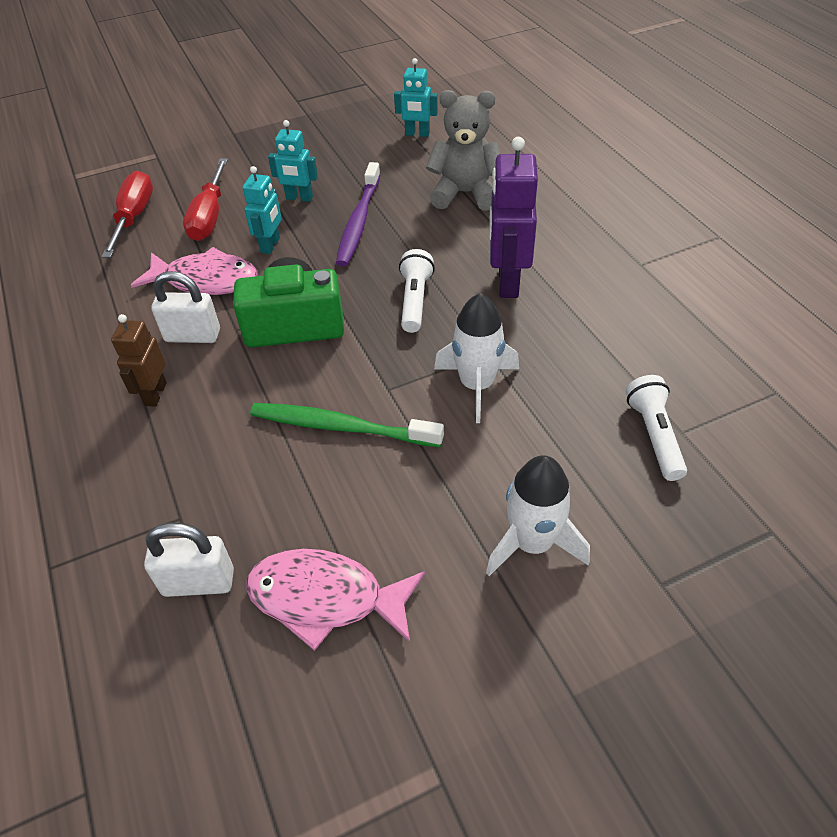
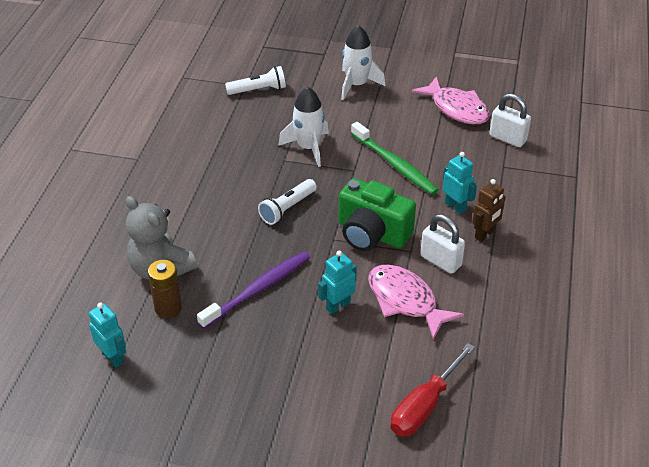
camera: 145 degrees left, 5 degrees down
red screwdriver [183,159,228,241] -> none
turquoise robot [268,120,318,202] -> turquoise robot moved to [443,152,477,214]
purple robot [489,137,538,298] -> none
white flashlight [625,375,687,481] -> white flashlight turned 135 degrees counterclockwise [225,66,286,95]
none -> brown battery [148,260,182,318]

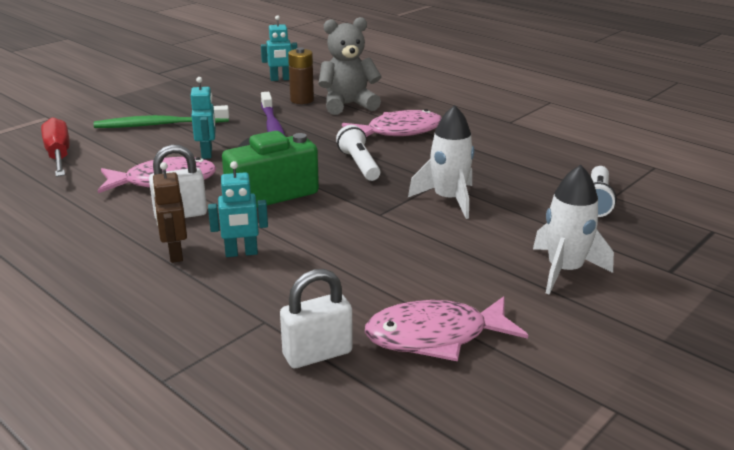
camera: 120 degrees right, 15 degrees down
green toothbrush [351,122,439,195] -> green toothbrush moved to [94,105,229,128]
none -> pink fish [342,109,441,137]

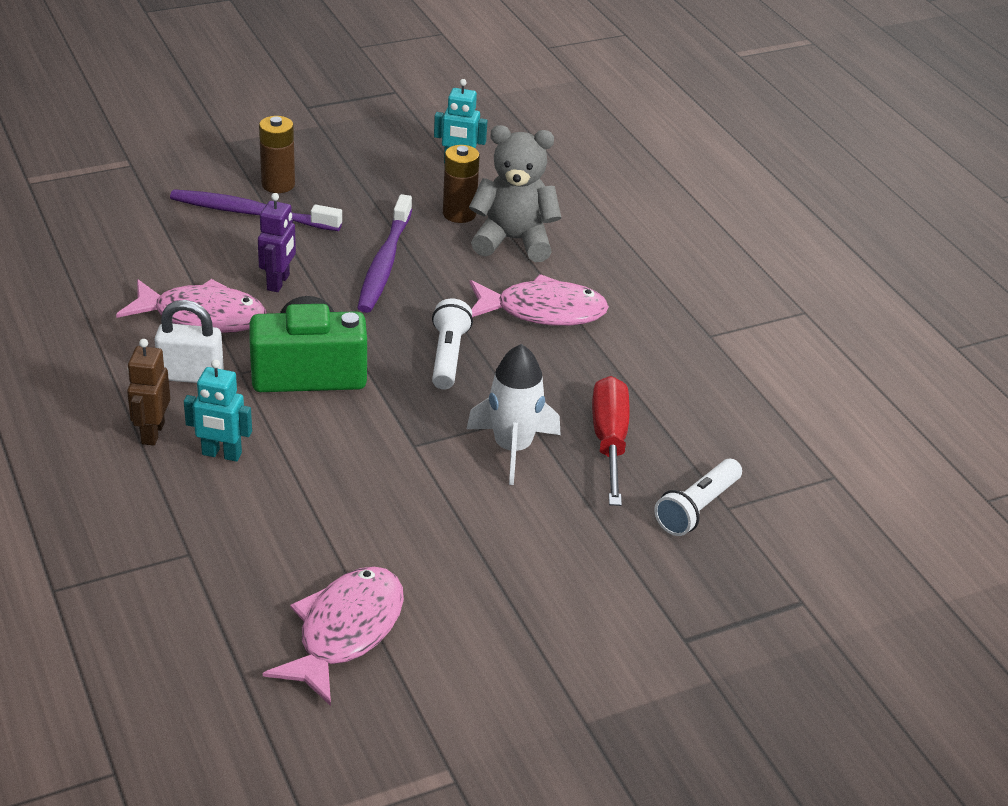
camera: 20 degrees right, 10 degrees up
red screwdriver [41,117,70,177] -> red screwdriver moved to [592,376,629,506]
green toothbrush [94,105,229,128] -> purple toothbrush [170,189,342,231]
turquoise robot [191,77,216,159] -> purple robot [258,193,296,292]
white padlock [280,269,353,368] -> none
pink fish [365,296,528,361] -> pink fish turned 105 degrees clockwise [263,566,404,706]
white rocket [533,165,614,295] -> none
none -> brown battery [259,116,295,193]

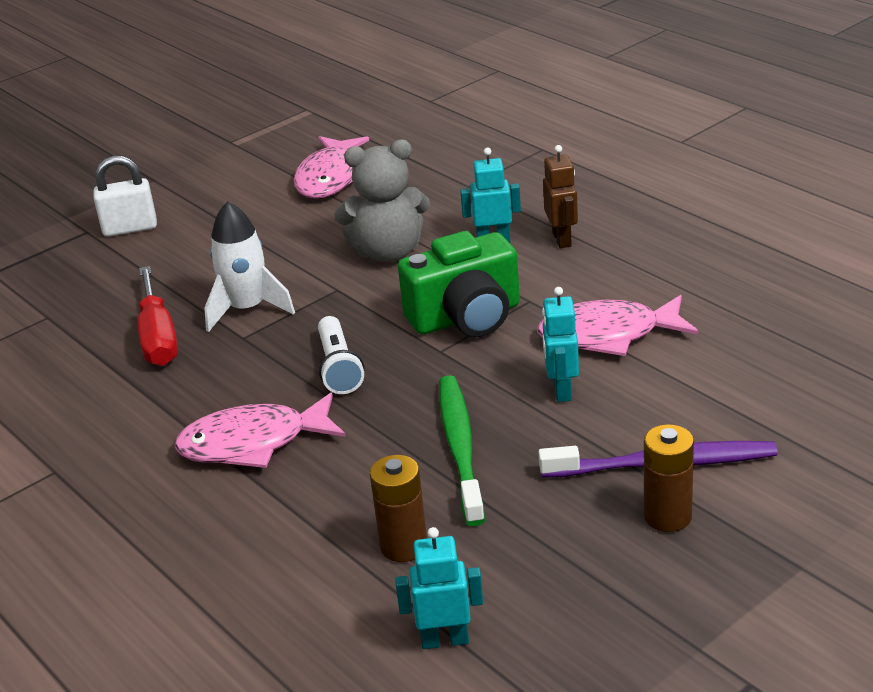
camera: 170 degrees right, 5 degrees down
white padlock [154,300,224,383] -> white padlock moved to [93,156,157,237]
purple robot [258,193,296,292] -> turquoise robot [542,287,579,402]
purple toothbrush [357,194,412,313] -> green toothbrush [439,375,485,526]
grey teddy bear [469,125,561,262] -> grey teddy bear moved to [334,140,430,263]
white flashlight [654,459,742,536] -> none

